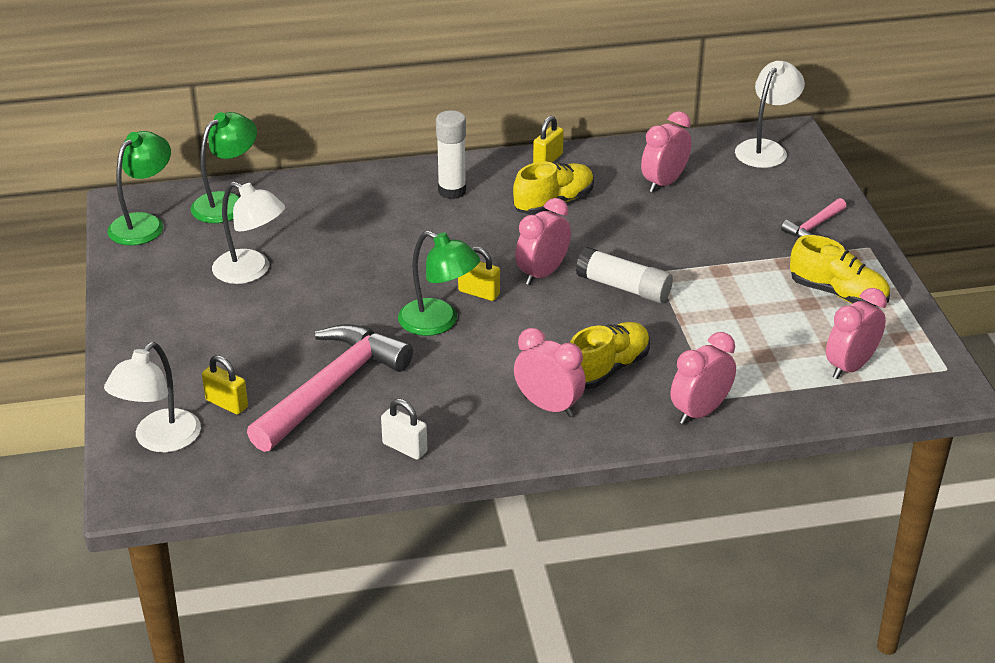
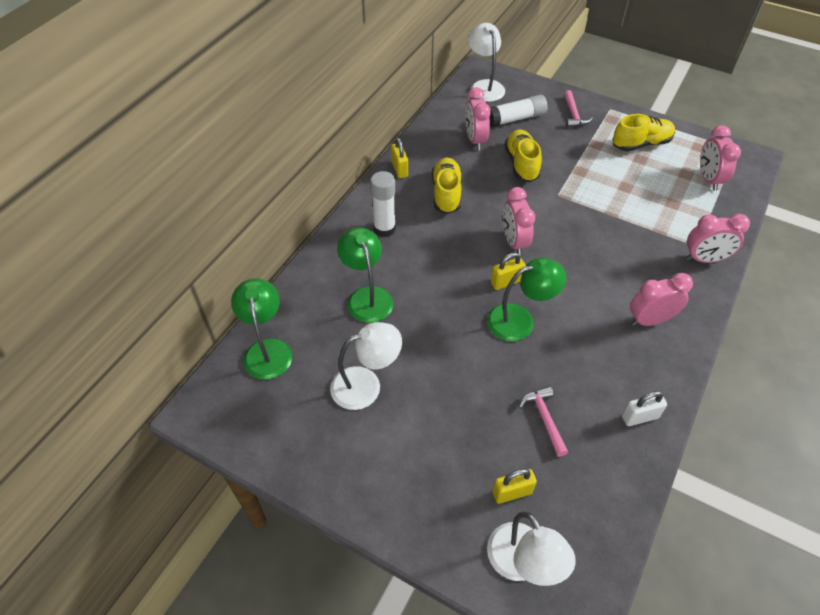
camera: 50 degrees left, 15 degrees up
green lamp [107,131,171,245] -> green lamp moved to [337,227,393,323]
pink hammer [247,324,413,452] -> pink hammer [519,386,568,457], size x0.46
yellow shoe [570,322,650,389] -> yellow shoe moved to [505,129,542,182]
white glue stick [576,247,673,303] -> white glue stick moved to [489,95,548,127]
pink clock [671,332,736,425] -> pink clock turned 90 degrees counterclockwise [686,214,750,263]

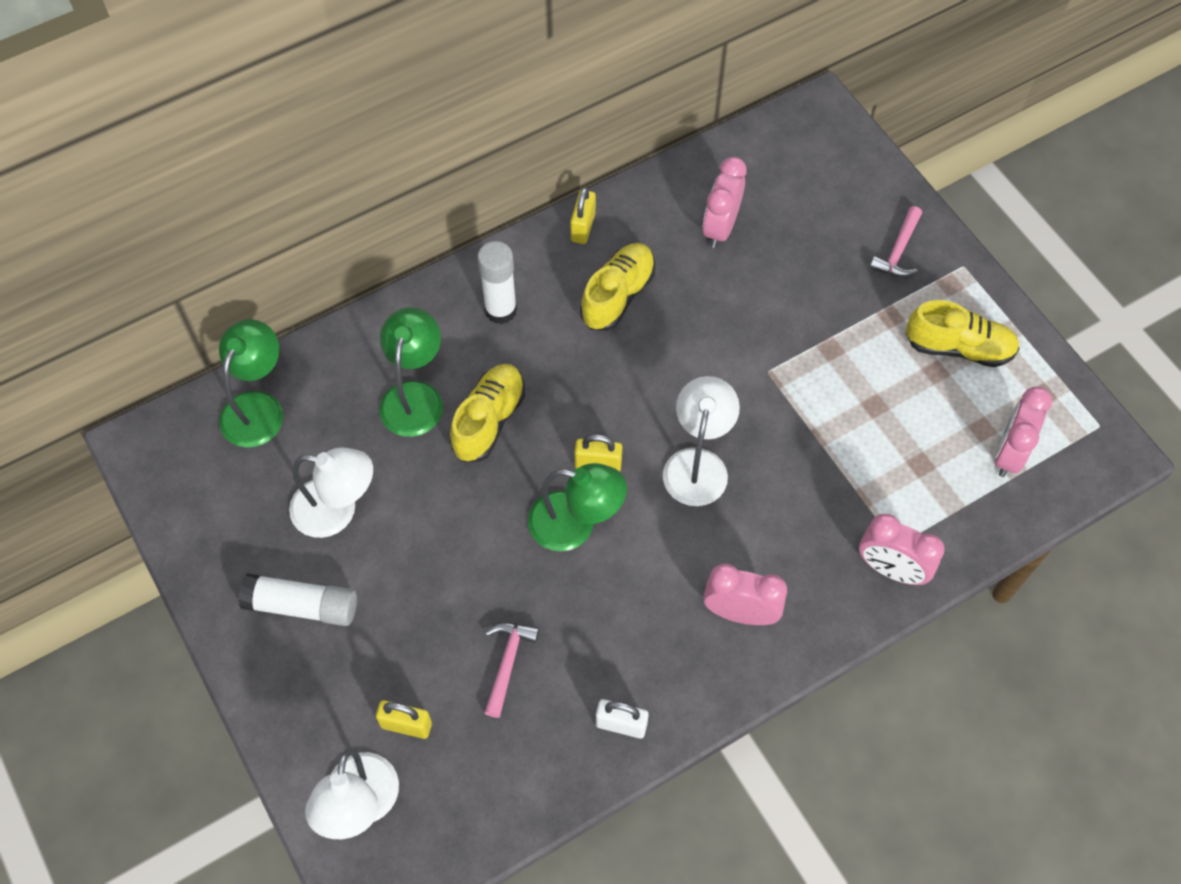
camera: 30 degrees right, 10 degrees up
white lamp [468,23,505,102] -> white lamp moved to [663,376,740,506]
white glue stick [489,95,548,127] -> white glue stick moved to [238,573,357,626]
pink clock [503,187,535,256] -> none
yellow shoe [505,129,542,182] -> yellow shoe moved to [450,364,525,462]

